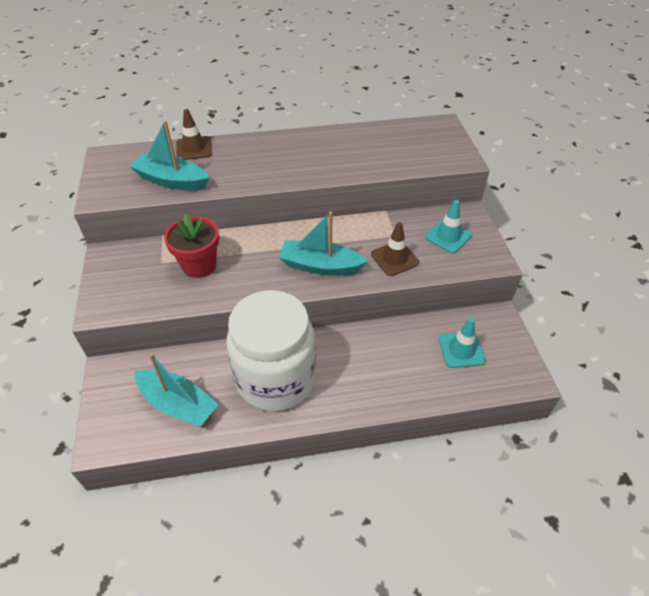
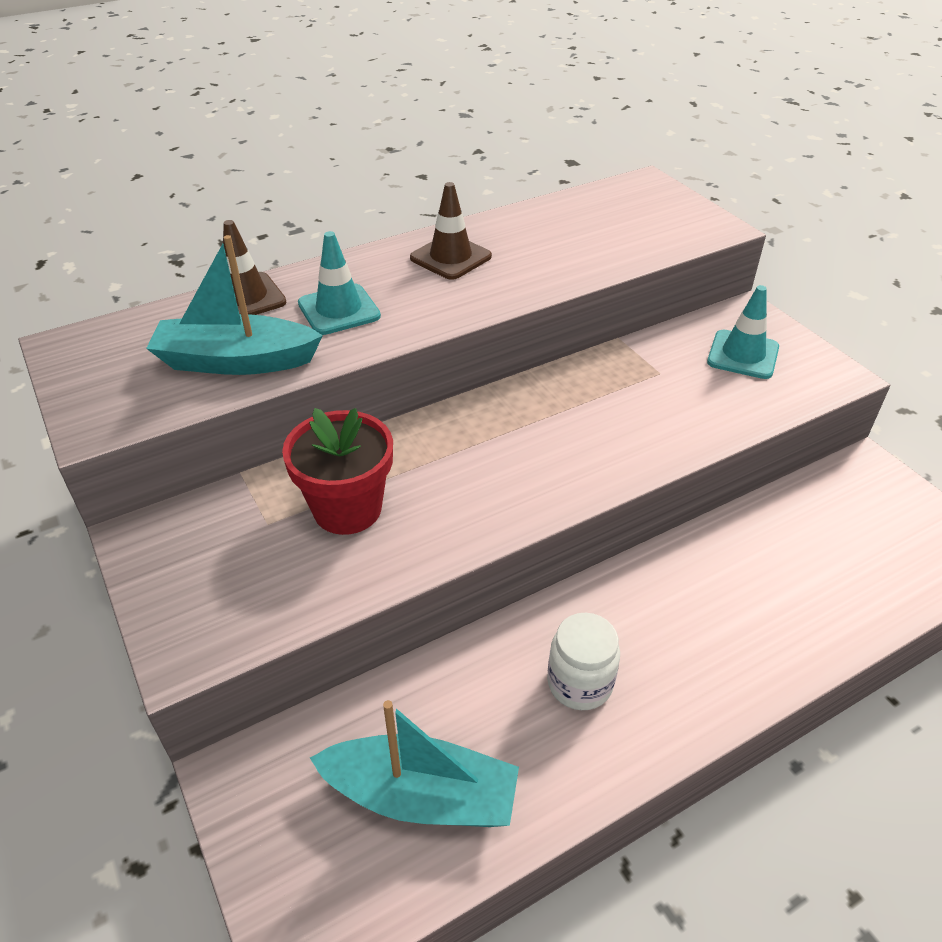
camera: 20 degrees left, 5 degrees down
white jar [227,290,316,412] -> white jar [547,613,620,710], size x0.42
turquoise boat [279,211,368,276] -> none
brown traffic cone [371,222,419,276] -> brown traffic cone moved to [410,182,492,280]
turquoise traffic cone [439,318,486,368] -> turquoise traffic cone moved to [298,231,381,335]

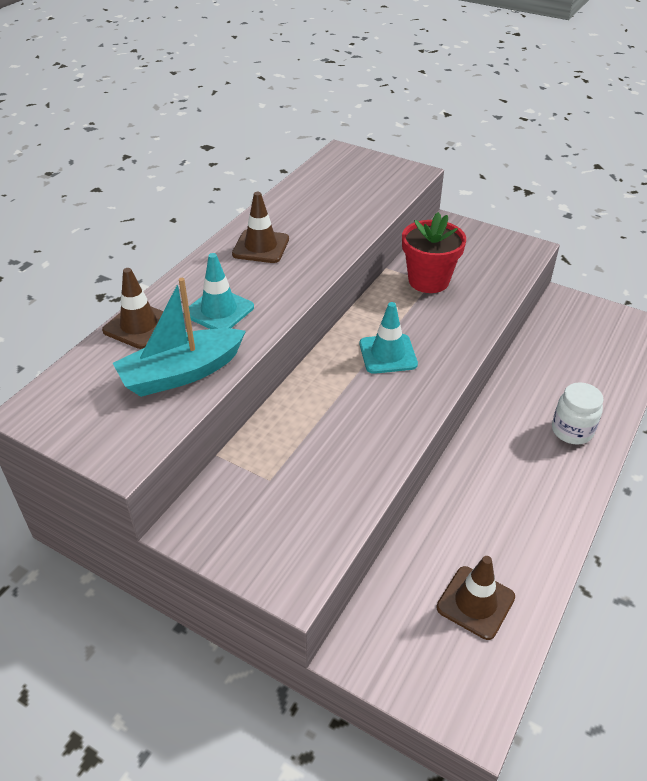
camera: 30 degrees left, 0 degrees up
red flower pot [282,408,393,535] -> red flower pot moved to [402,212,466,293]
turquoise boat [310,700,519,827] -> brown traffic cone [436,556,515,640]
white jar [547,613,620,710] -> white jar moved to [552,382,603,445]
turquoise traffic cone [707,285,779,379] -> turquoise traffic cone moved to [360,302,418,374]

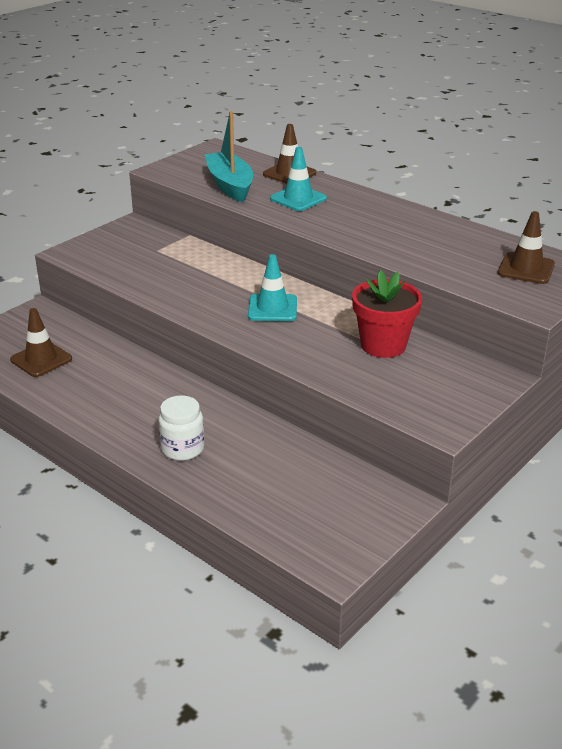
camera: 100 degrees right, 10 degrees down
brown traffic cone [232,192,289,263] -> brown traffic cone moved to [498,211,555,284]

